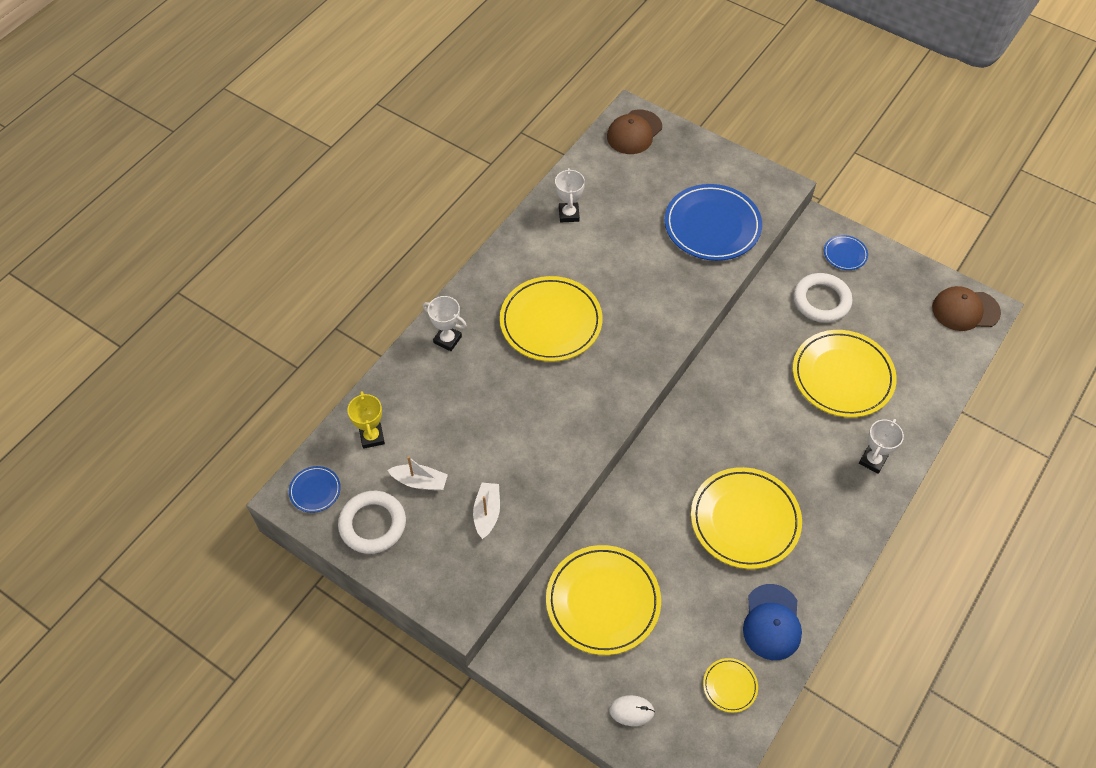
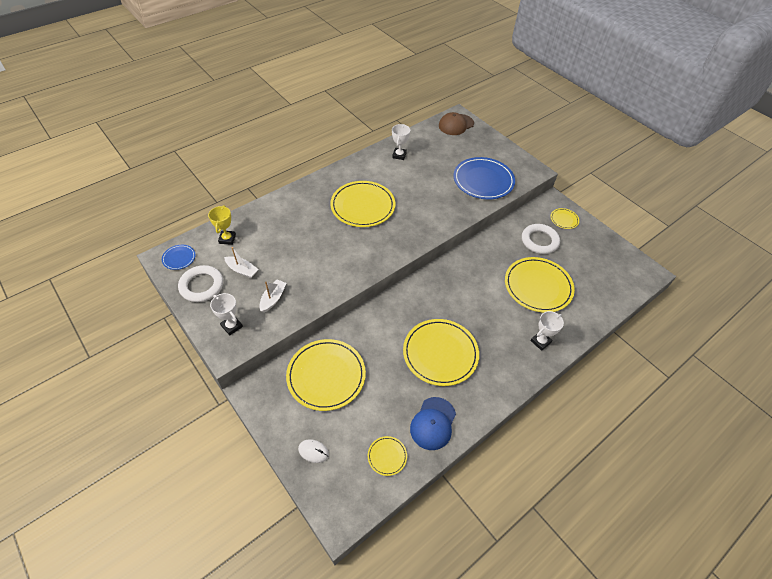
camera: 15 degrees right, 5 degrees down
white trophy [423,296,467,351] -> white trophy moved to [210,293,243,335]
blue plate [824,235,868,270] -> yellow plate [551,208,579,229]
brown cap [932,286,1001,331] -> none

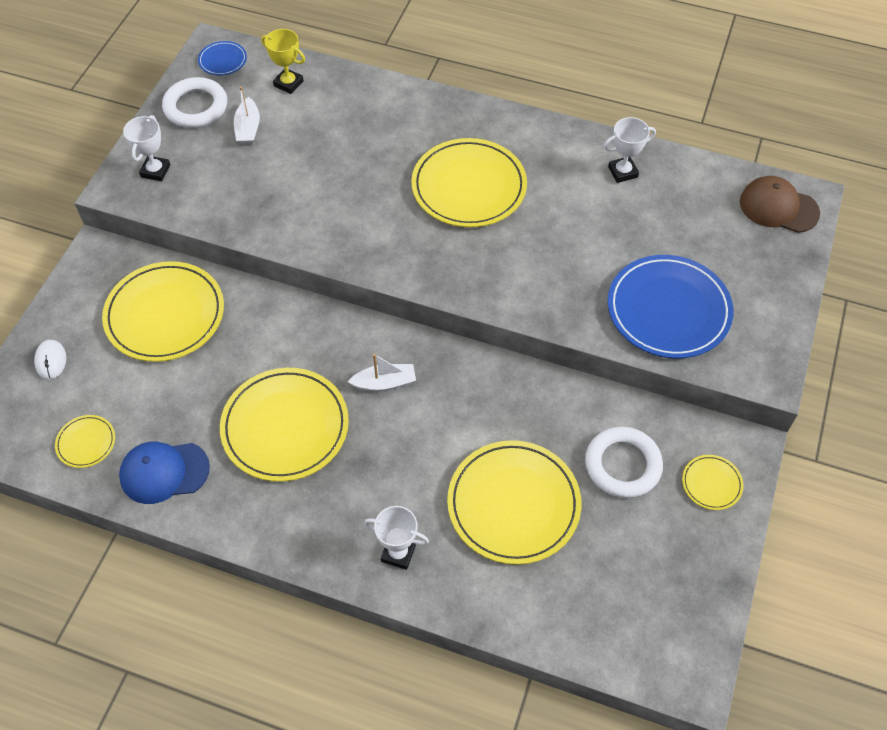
camera: 60 degrees right, 5 degrees up
yellow trophy [208,205,236,245] -> yellow trophy turned 60 degrees clockwise [261,29,305,94]
white boat [259,279,286,313] -> white boat moved to [348,354,416,391]

